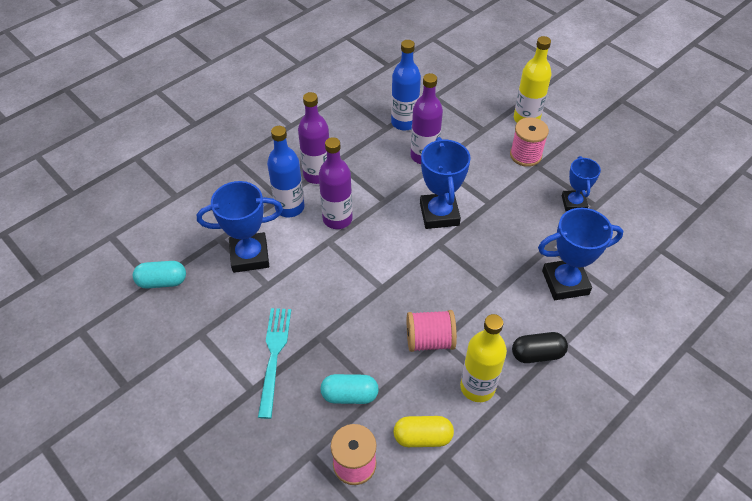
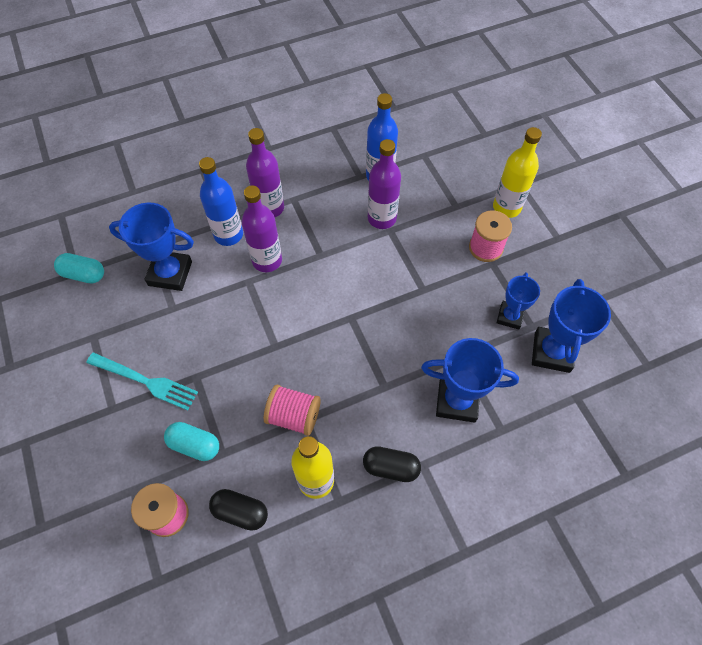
camera: 20 degrees right, 10 degrees up
turquoise fork [258,308,291,419] -> turquoise fork turned 90 degrees clockwise [87,352,198,410]
yellow capsule [393,416,454,447] -> black capsule [209,489,268,531]
blue trophy [420,137,471,229] -> blue trophy moved to [532,279,611,373]

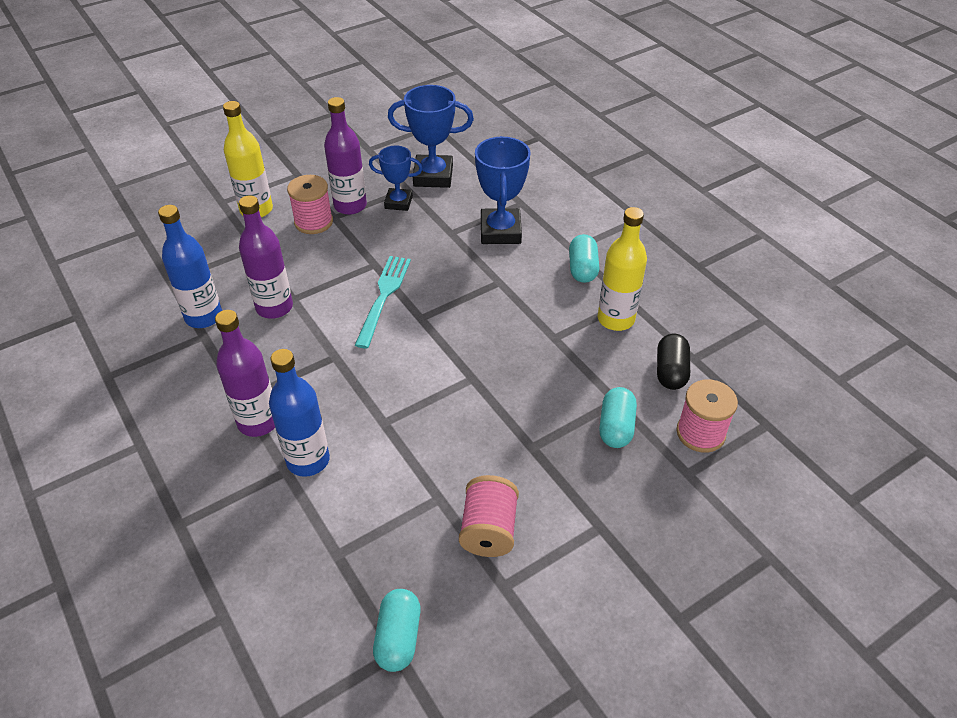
camera: 100 degrees left, 15 degrees down
turquoise fork [87,352,198,410] -> turquoise fork moved to [355,256,411,349]
blue trophy [109,203,194,291] -> none
purple bottle [242,185,282,272] -> purple bottle moved to [324,97,367,215]
pink spool [264,384,321,436] -> pink spool moved to [459,475,519,557]
black capsule [363,446,421,482] -> turquoise capsule [569,234,599,283]

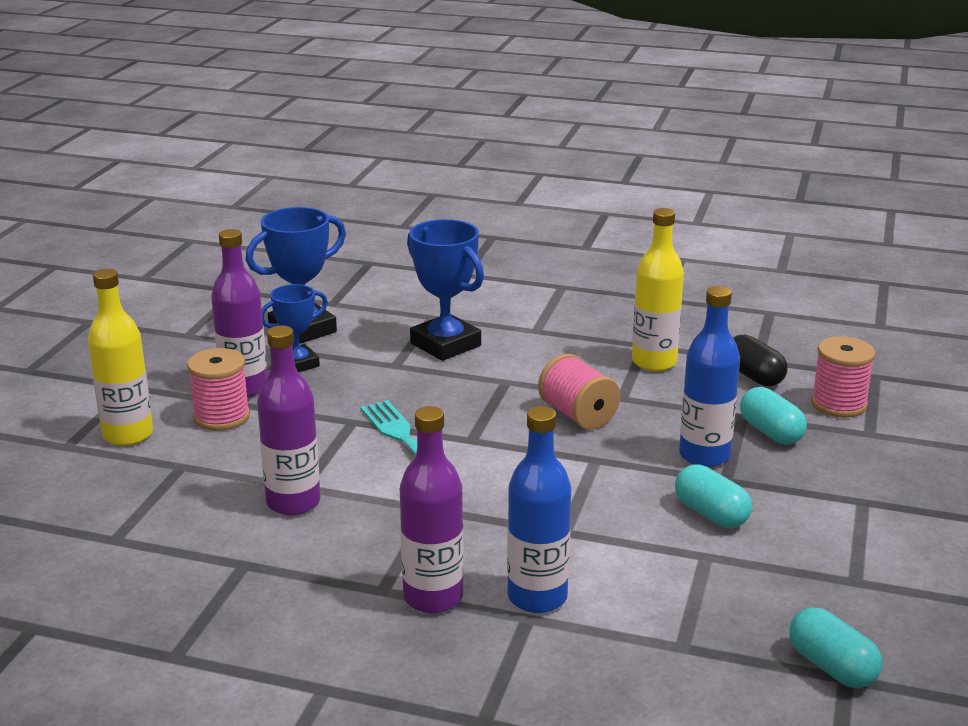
camera: 40 degrees left, 20 degrees down
blue bottle [158,205,222,328] -> blue bottle moved to [679,286,740,467]
pink spool [459,475,519,557] -> pink spool moved to [538,354,620,430]
turquoise capsule [569,234,599,283] -> turquoise capsule moved to [675,464,752,528]

